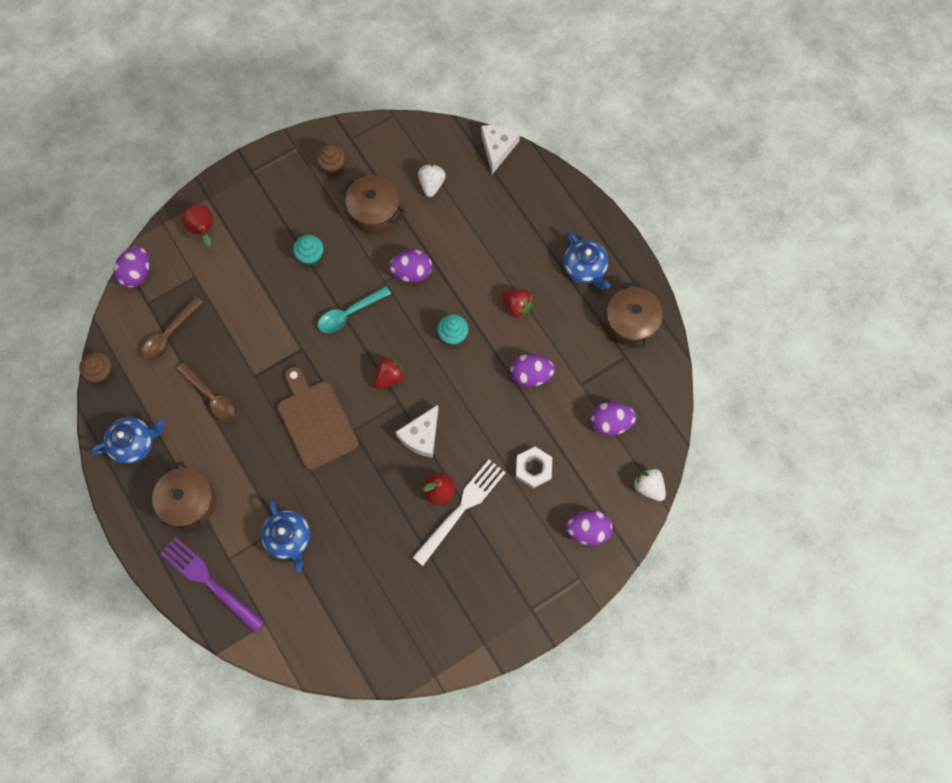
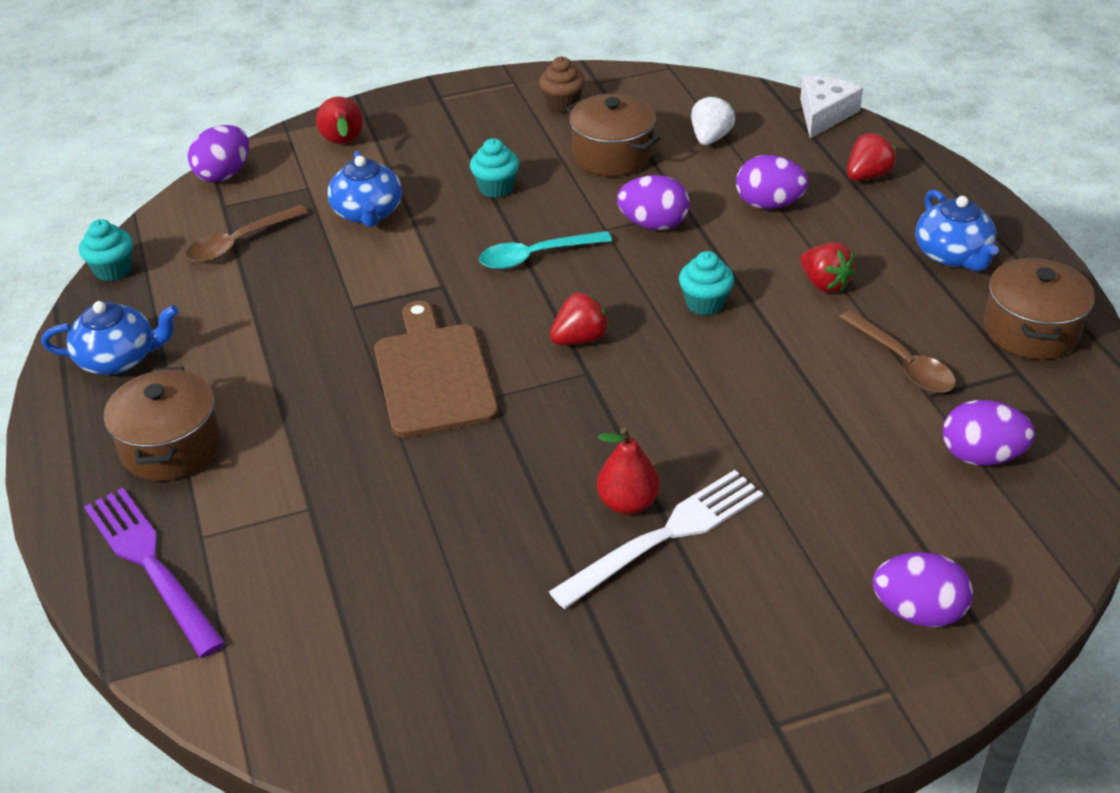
camera: 15 degrees right, 30 degrees down
brown cupcake [79,352,112,383] -> turquoise cupcake [79,219,133,281]
brown spoon [177,362,237,422] -> brown spoon moved to [839,310,956,393]
blue teapot [261,500,310,572] -> blue teapot moved to [327,151,402,227]
white cheese [395,405,439,458] -> none
purple egg [510,354,555,387] -> purple egg moved to [736,155,809,209]
white nut [516,447,552,488] -> none
white strawberry [633,468,666,501] -> none
none -> red strawberry [847,133,896,181]

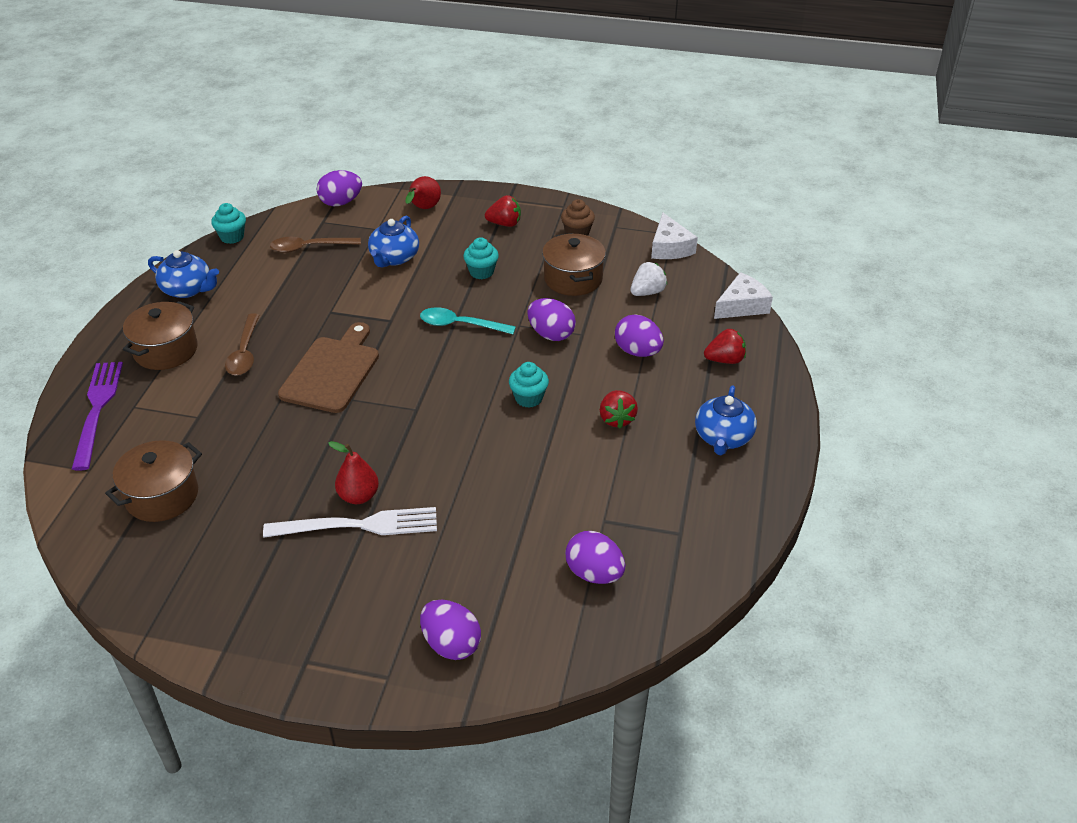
camera: 30 degrees right, 0 degrees up
red strawberry [550,292,610,345] -> red strawberry moved to [485,195,521,227]
brown spoon [839,310,956,393] -> brown spoon moved to [225,313,259,376]
brown pot [984,256,1095,360] -> brown pot moved to [105,440,202,522]
none -> white cheese [651,213,698,259]

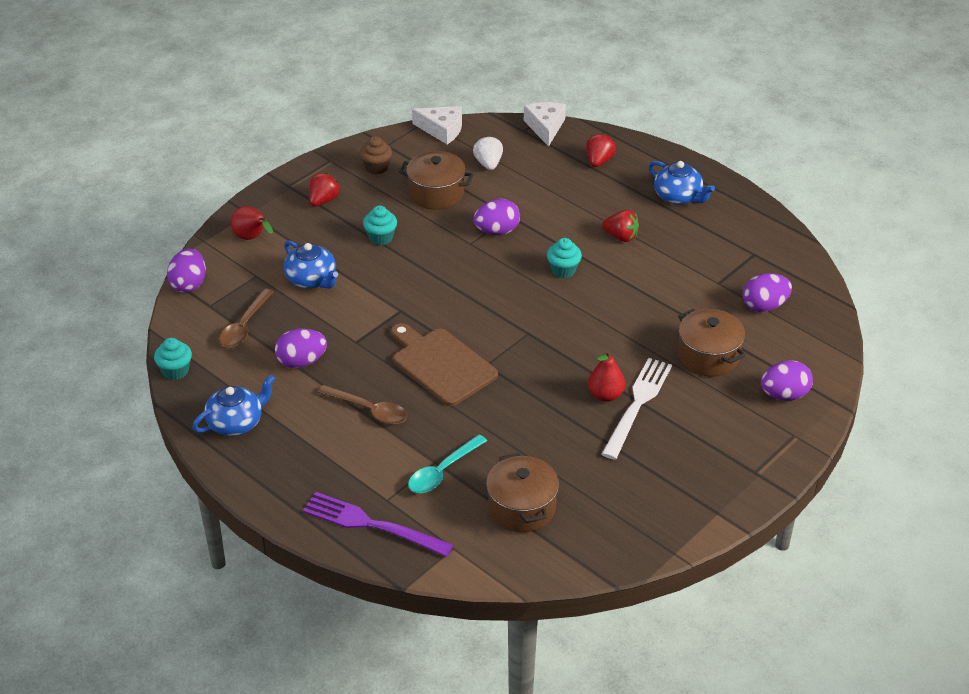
camera: 60 degrees left, 0 degrees up
brown pot [123,301,198,370] -> brown pot moved to [678,309,746,377]
turquoise spoon [420,307,516,334] -> turquoise spoon moved to [408,434,487,493]
purple egg [615,314,664,357] -> purple egg moved to [275,328,327,368]

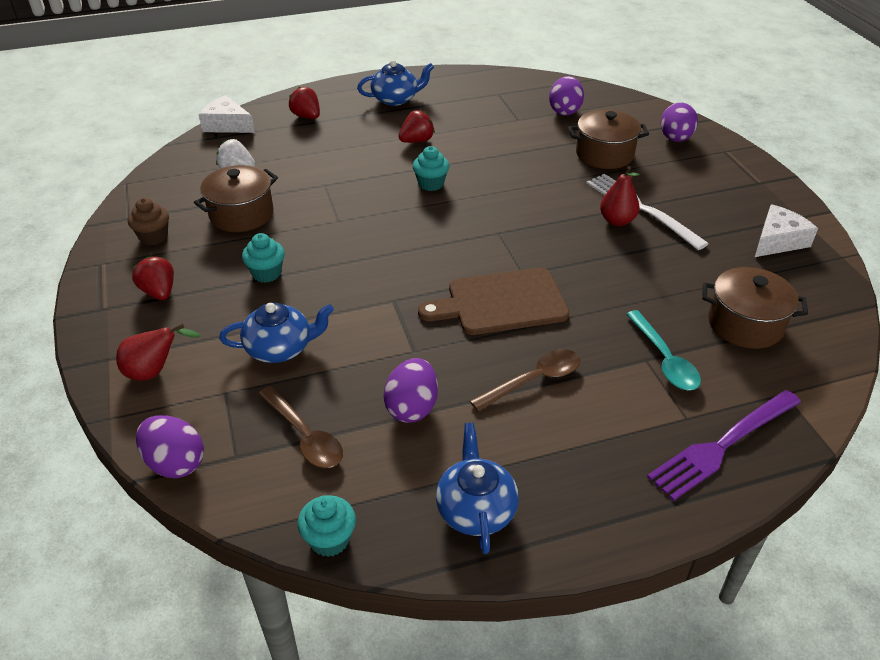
camera: 60 degrees left, 0 degrees up
white cheese [412,106,462,144] -> white cheese moved to [755,204,818,257]
purple egg [473,199,520,235] -> none

